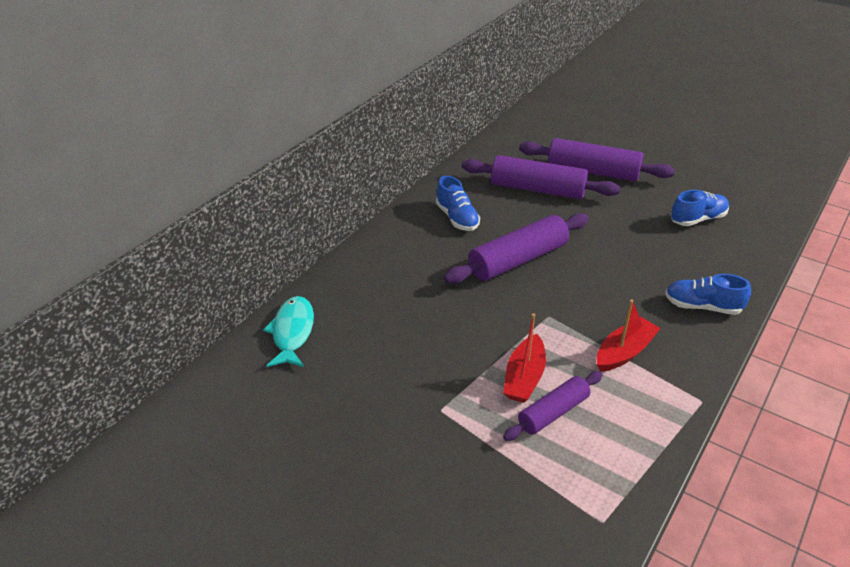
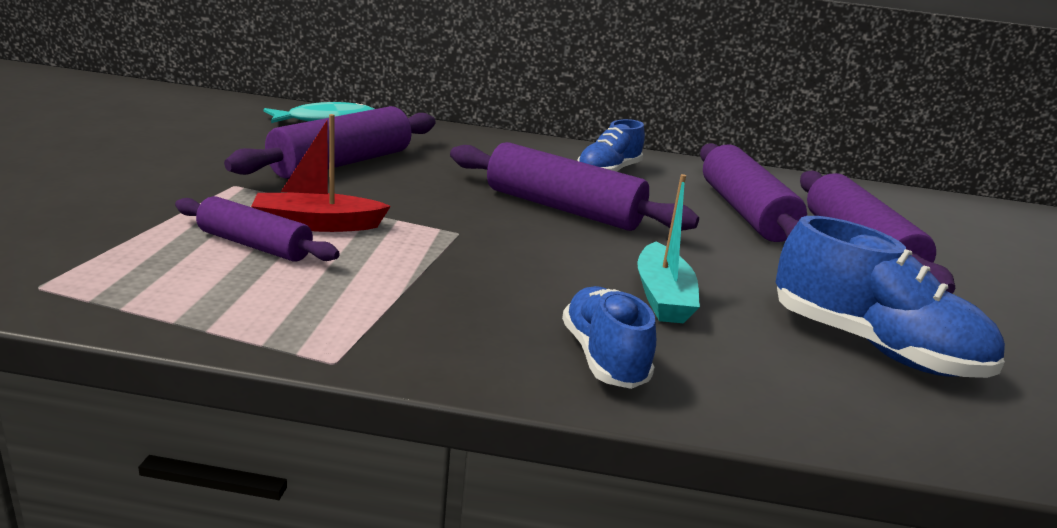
camera: 60 degrees right, 15 degrees down
red boat [596,299,661,372] -> none
blue shoe [671,190,729,226] -> blue shoe [775,216,1005,378], size x1.53
none -> purple rolling pin [224,106,436,179]
none -> turquoise boat [638,174,700,323]

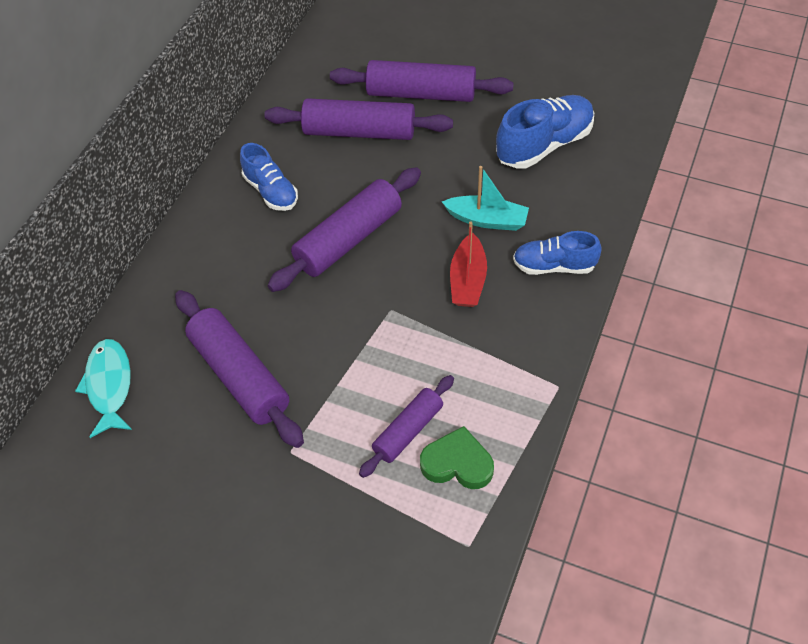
camera: 70 degrees left, 30 degrees up
red boat [251,114,391,232] -> red boat moved to [450,221,487,307]
none -> green heart [420,426,494,489]

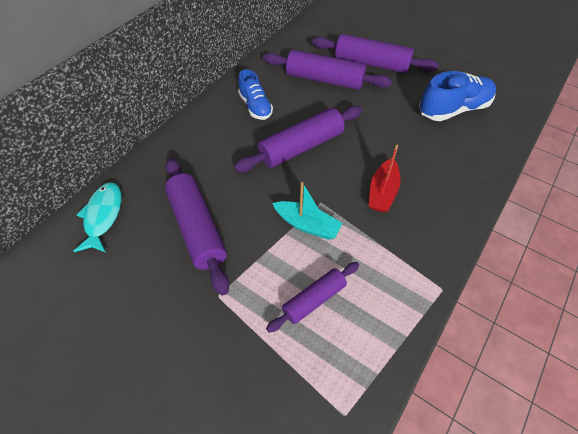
camera: 10 degrees right, 0 degrees up
green heart [420,426,494,489] -> none
turquoise boat [442,166,529,231] -> turquoise boat moved to [273,182,343,240]
blue shoe [513,231,602,275] -> none

